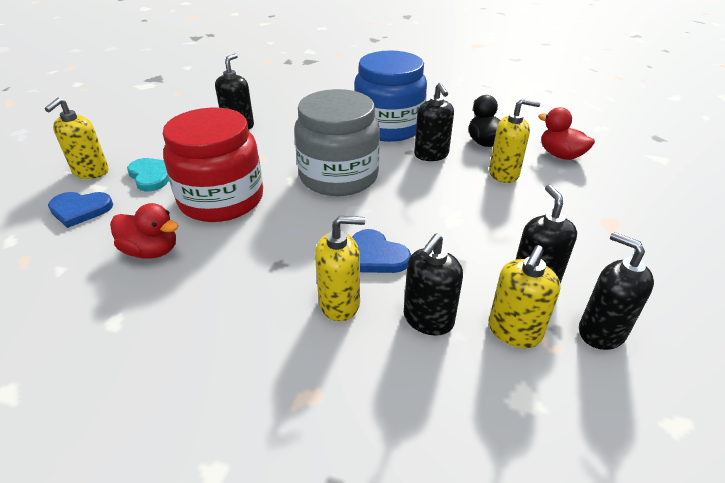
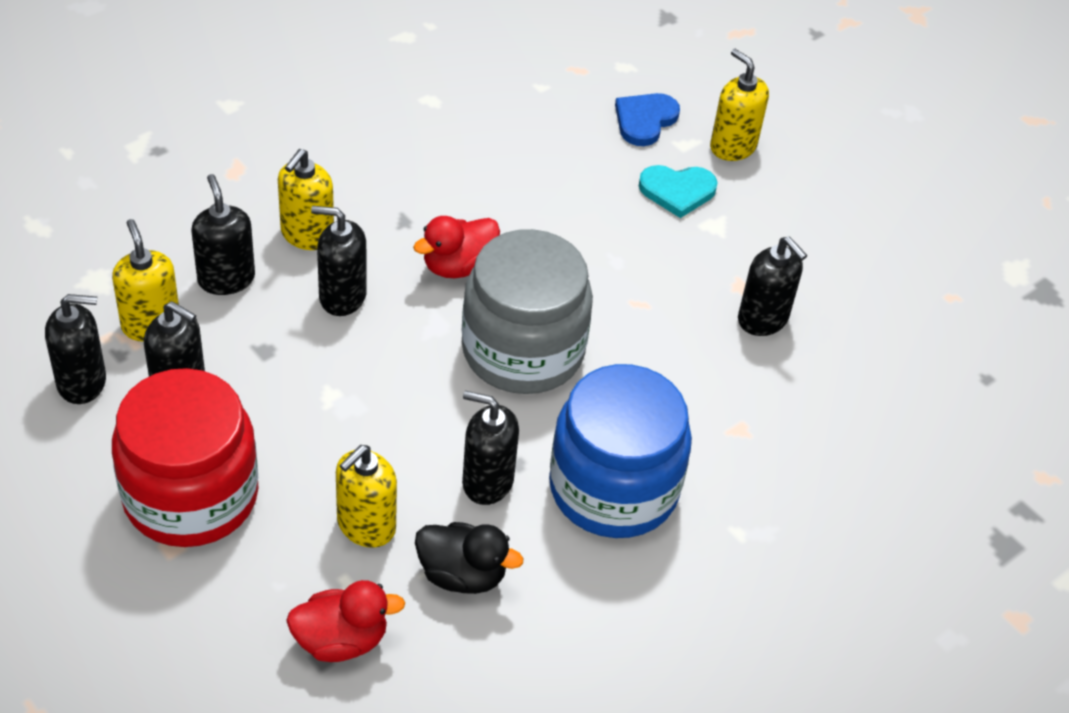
camera: 120 degrees right, 10 degrees up
red duck [110,203,179,259] -> red duck moved to [413,216,500,278]
red jar [163,108,263,222] -> red jar moved to [112,368,259,547]
blue heart [352,229,411,273] -> black soap dispenser [311,206,367,316]

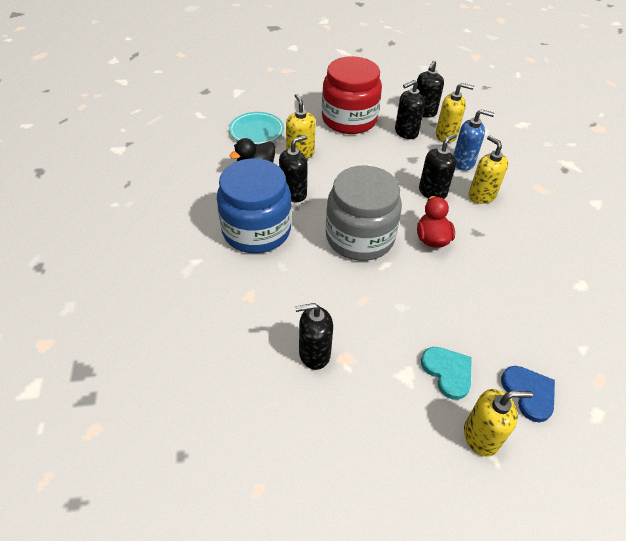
camera: 125 degrees right, 0 degrees up
black soap dispenser [191,174,255,295] -> blue soap dispenser [453,109,495,171]
red duck [286,580,405,662] -> turquoise plate [229,112,284,144]
turquoise heart [639,165,718,218] -> turquoise heart turned 120 degrees clockwise [421,347,472,400]

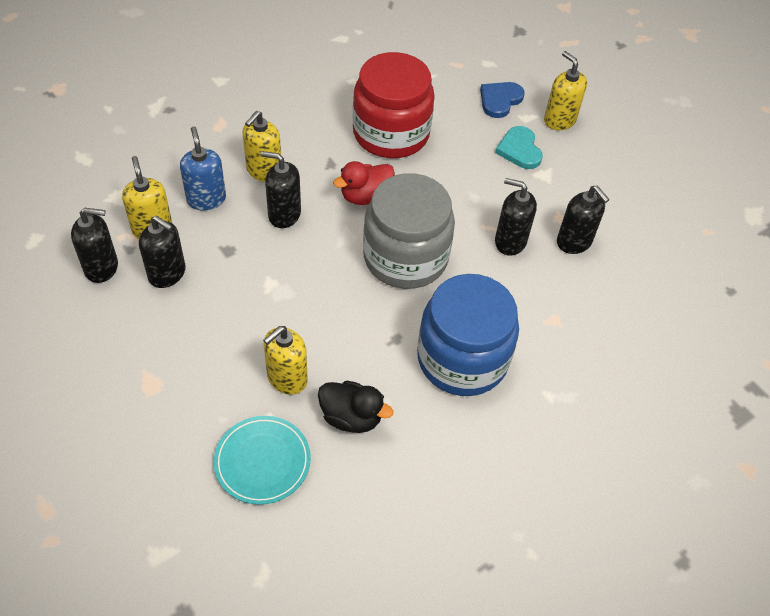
camera: 120 degrees left, 5 degrees up
black soap dispenser [279,135,308,202] -> black soap dispenser moved to [495,178,537,256]
red jar [322,56,382,134] -> red jar moved to [353,52,435,158]
turquoise heart [421,347,472,400] -> turquoise heart turned 45 degrees counterclockwise [495,126,543,169]

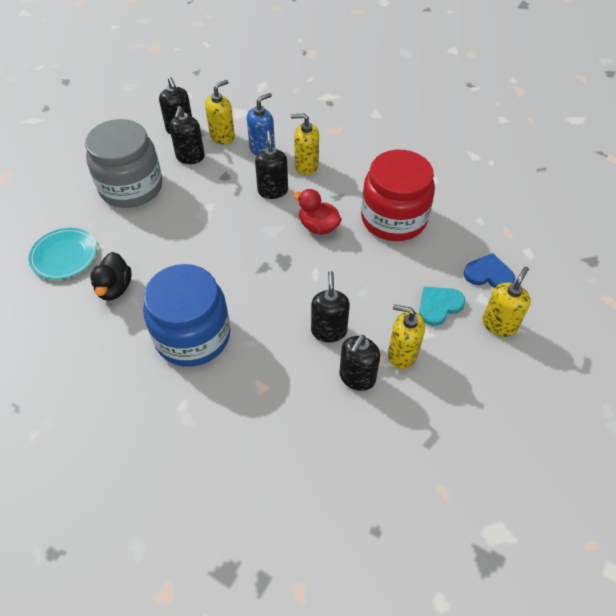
camera: 70 degrees right, 0 degrees up
yellow soap dispenser [263,326,308,395] -> yellow soap dispenser moved to [388,304,425,369]
grey jar [363,173,455,289] -> grey jar moved to [85,119,163,208]

